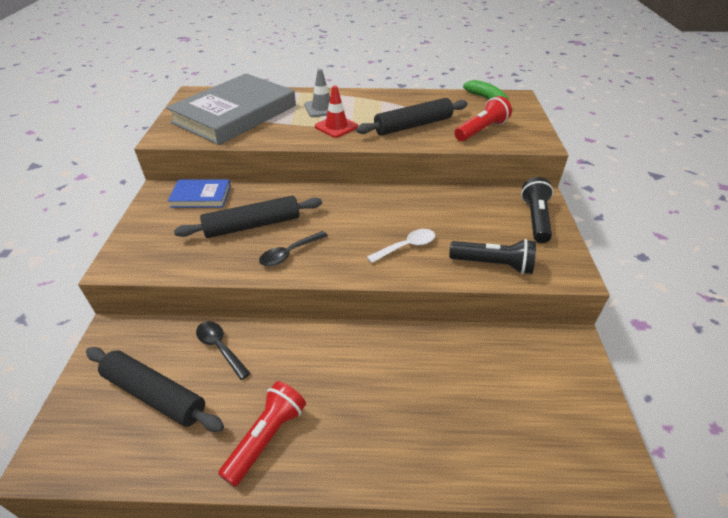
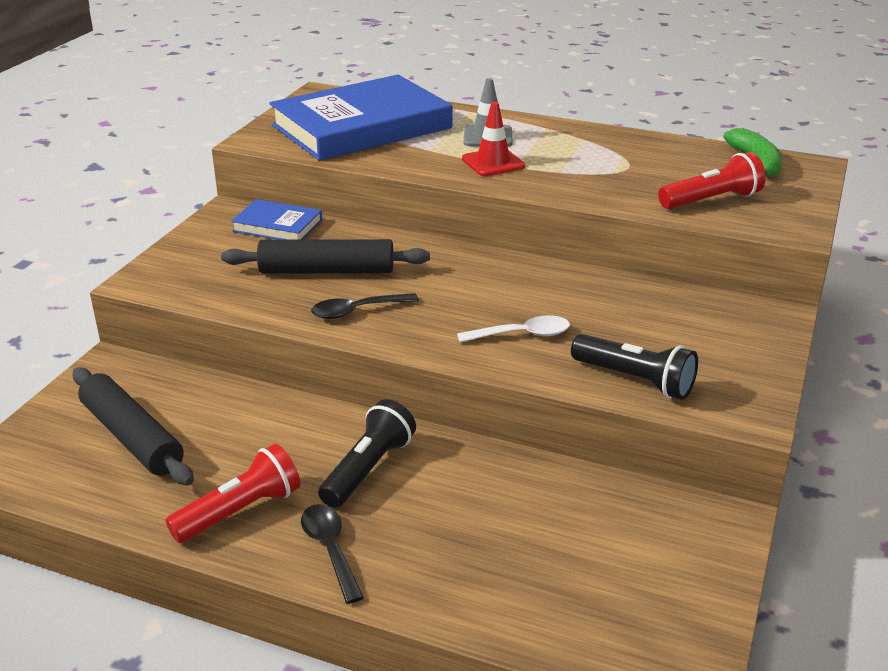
camera: 20 degrees right, 10 degrees down
grey book [166,73,296,145] -> blue book [269,75,452,161]
black spoon [196,321,251,380] -> black spoon moved to [301,504,364,604]
black rolling pin [356,98,468,135] -> none
black flashlight [521,177,553,243] -> black flashlight moved to [318,399,416,508]

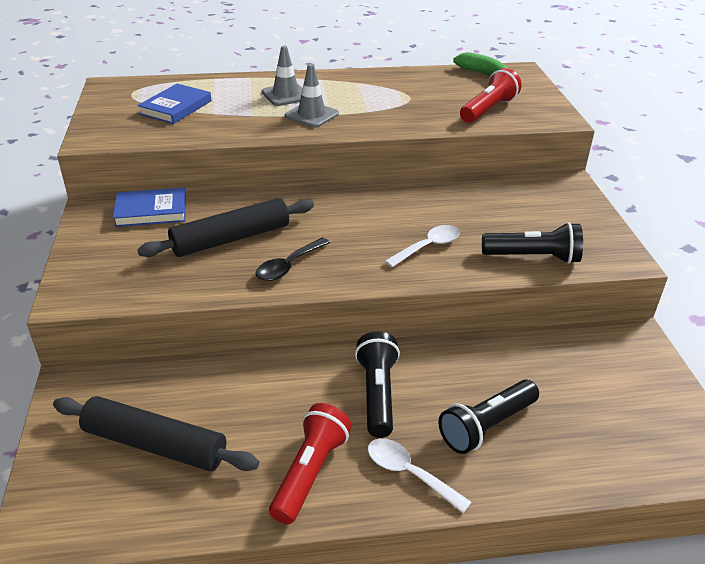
camera: 30 degrees left, 5 degrees up
blue book [269,75,452,161] -> blue book [137,84,212,124], size x0.46
black spoon [301,504,364,604] -> white spoon [368,438,472,513]
red traffic cone [462,102,525,176] -> grey traffic cone [284,64,339,128]
none -> black flashlight [438,380,539,454]

